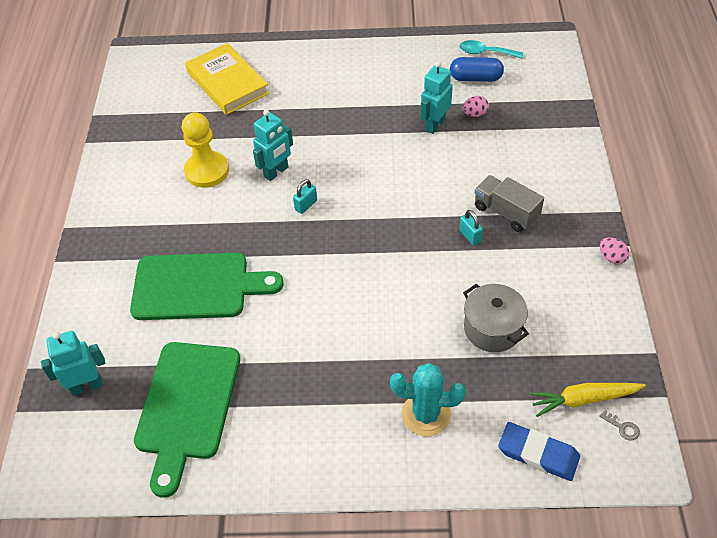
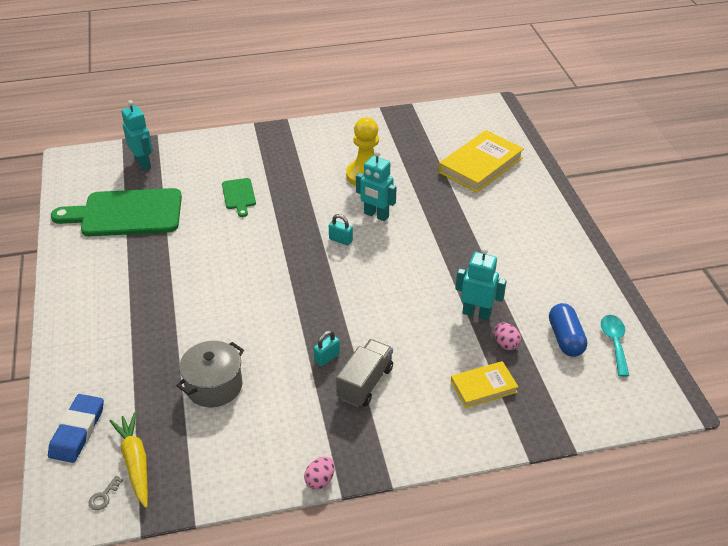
camera: 75 degrees right, 10 degrees down
green cutting board [130,253,284,320] -> green cutting board [222,178,256,217], size x0.47
turquoise cactus [390,363,466,436] -> none
none -> yellow book [451,361,518,408]

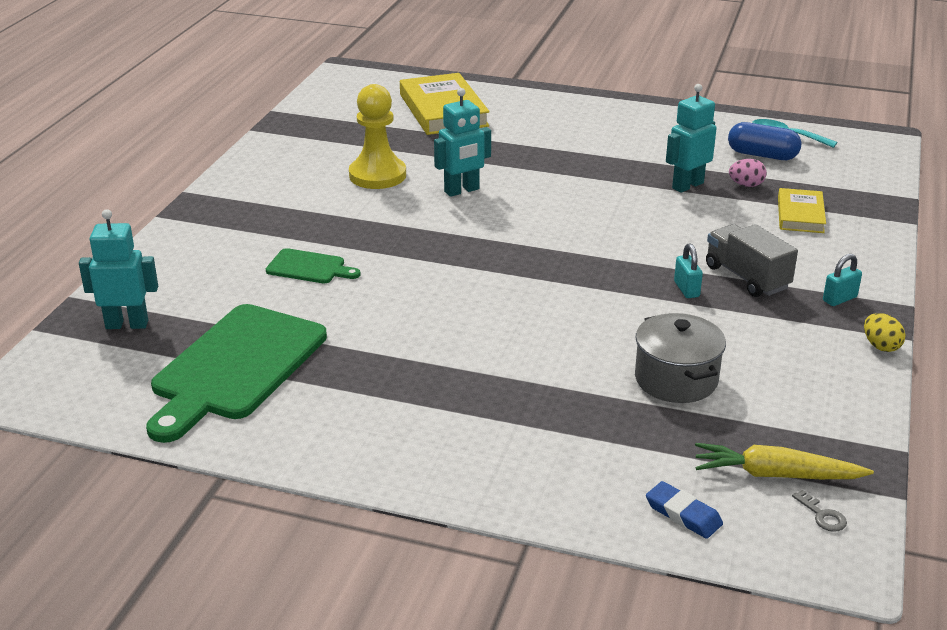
camera: 60 degrees left, 10 degrees down
blue eraser [48,394,104,463] -> blue eraser [646,481,723,539], size x0.65
pink egg [304,457,335,490] -> yellow egg [864,313,905,352]
turquoise padlock [329,214,353,246] -> turquoise padlock moved to [823,254,862,306]

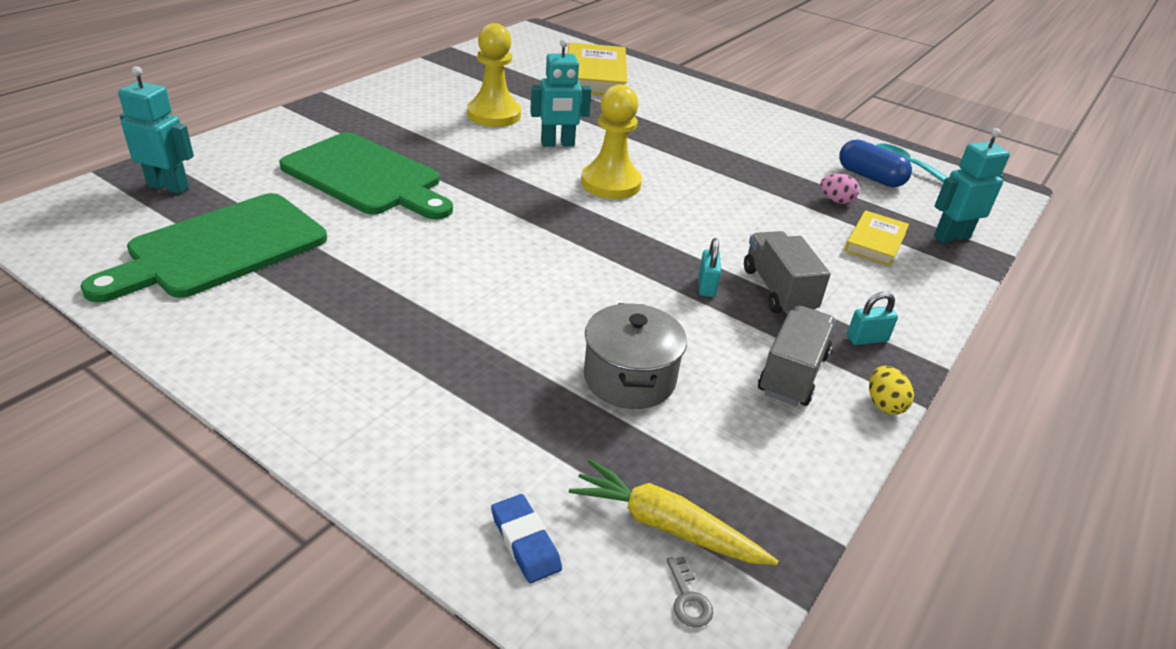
camera: 15 degrees right, 5 degrees up
green cutting board [266,248,361,284] -> green cutting board [279,132,453,220], size x2.12
turquoise robot [666,84,717,193] -> turquoise robot moved to [934,128,1010,243]
none -> yellow pawn [581,84,642,199]
none -> grey truck [758,306,836,406]

